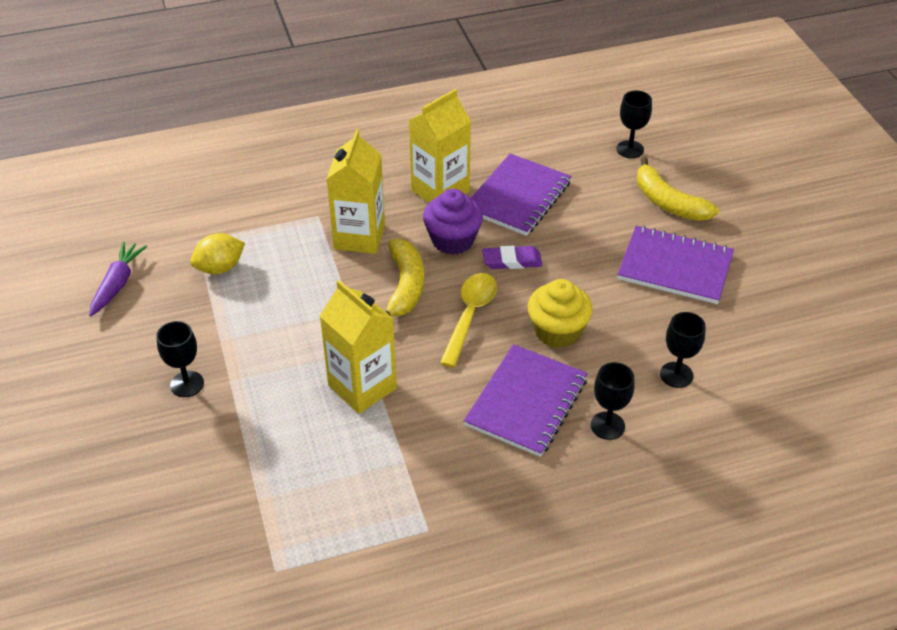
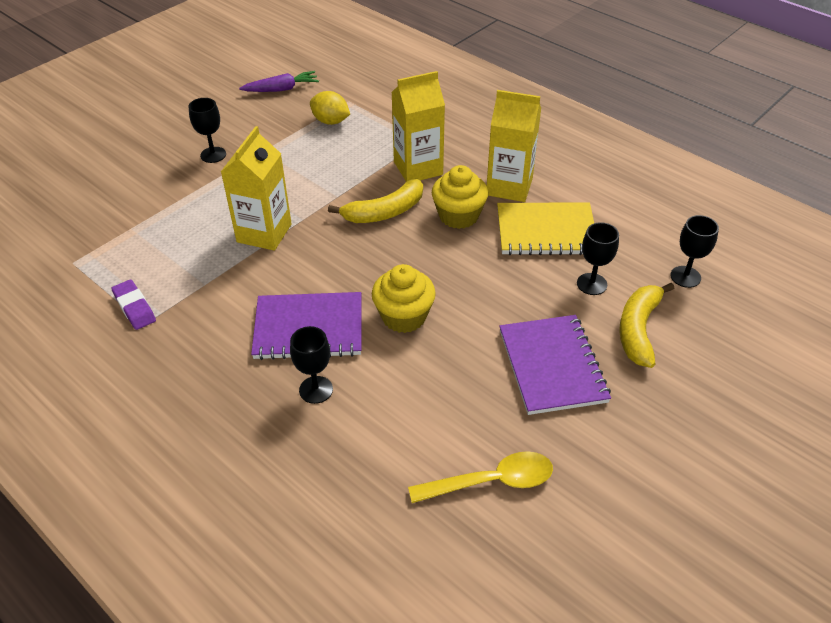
camera: 60 degrees right, 0 degrees up
purple cupcake [423,189,483,255] -> yellow cupcake [432,165,488,229]
yellow spoon [440,273,497,368] -> yellow spoon moved to [408,451,553,503]
purple notebook [471,153,571,236] -> yellow notebook [497,203,594,255]
purple eraser [482,246,542,269] -> purple eraser moved to [111,279,156,330]
black goblet [660,312,706,388] -> black goblet moved to [577,222,619,295]

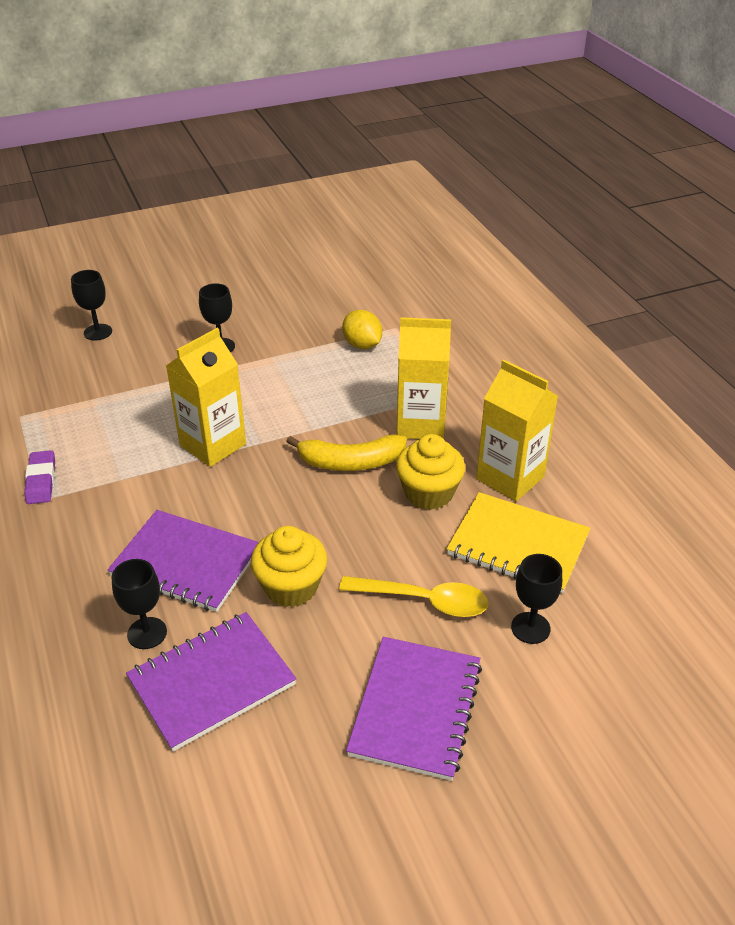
camera: 25 degrees right, 5 degrees down
purple carrot [239,71,319,92] -> none
yellow spoon [408,451,553,503] -> yellow spoon moved to [339,576,488,617]
yellow banana [619,283,674,368] -> none
black goblet [670,215,719,288] -> black goblet moved to [71,270,112,341]
none -> purple notebook [126,612,297,752]

